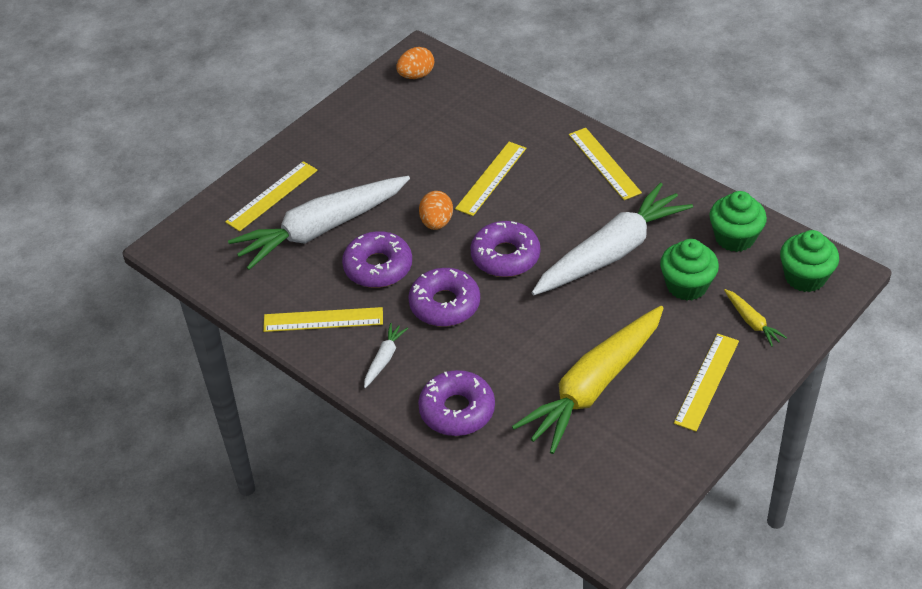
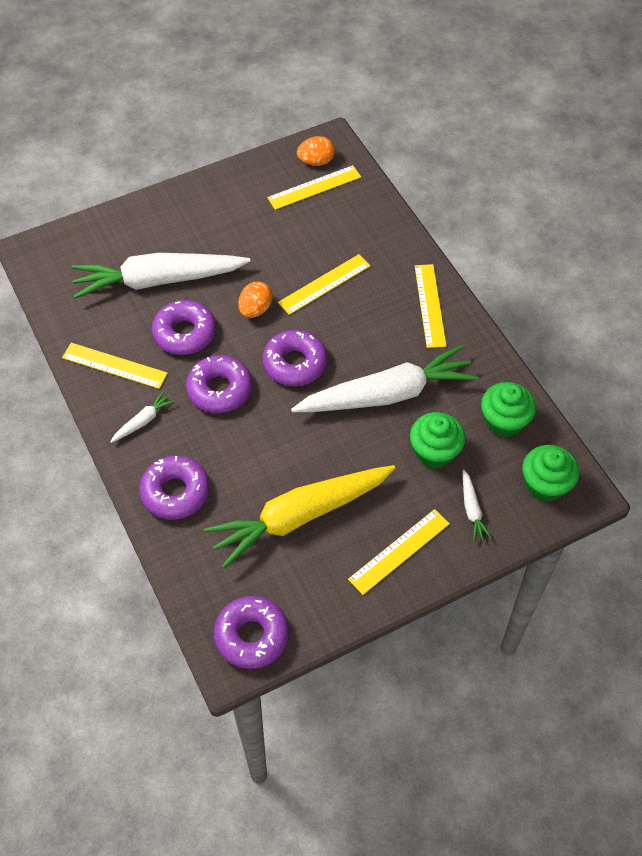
camera: 20 degrees right, 10 degrees up
yellow ruler [225,161,318,232] -> yellow ruler moved to [267,165,361,210]
yellow carrot [724,289,787,347] -> white carrot [463,469,492,542]
none -> purple donut [214,596,289,669]

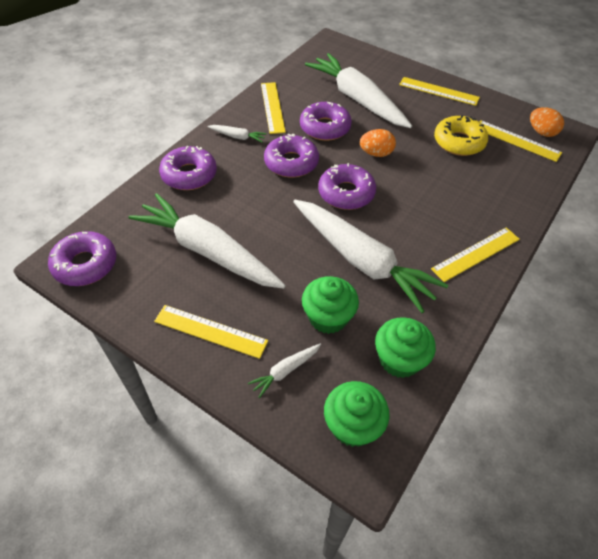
camera: 60 degrees right, 5 degrees down
yellow carrot [204,465,395,568] -> white carrot [129,193,286,289]
yellow ruler [278,254,371,315] -> yellow ruler moved to [399,77,480,106]
none -> yellow donut [434,115,488,156]

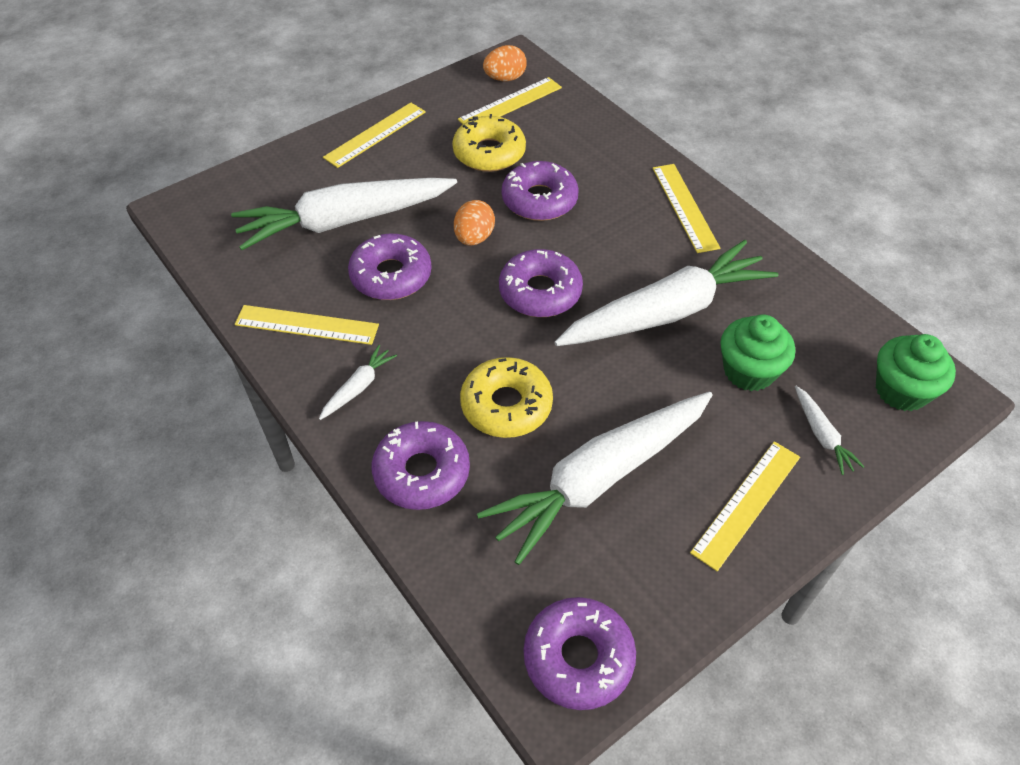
camera: 70 degrees left, 0 degrees up
purple donut [264,134,319,178] -> purple donut moved to [502,161,579,221]
green cupcake [375,317,436,378] -> none
none -> yellow donut [460,357,553,438]

